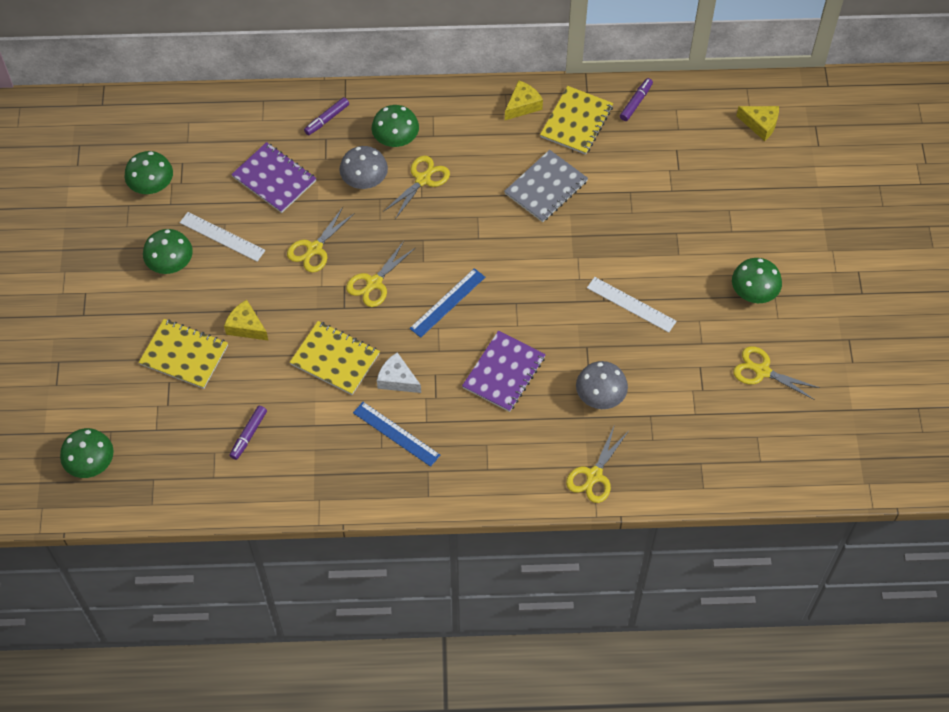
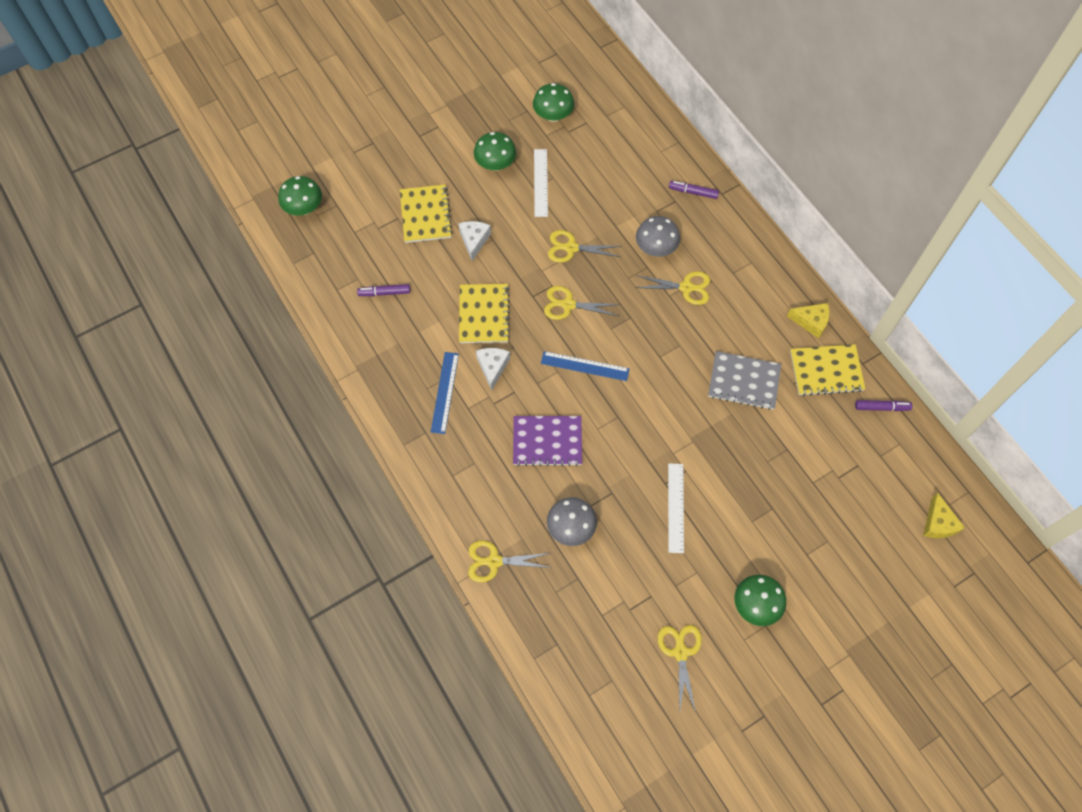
camera: 60 degrees right, 5 degrees up
yellow cheese [224,300,269,341] -> white cheese [459,221,491,261]
purple notebook [231,142,316,213] -> none
green mushroom [372,105,419,147] -> none

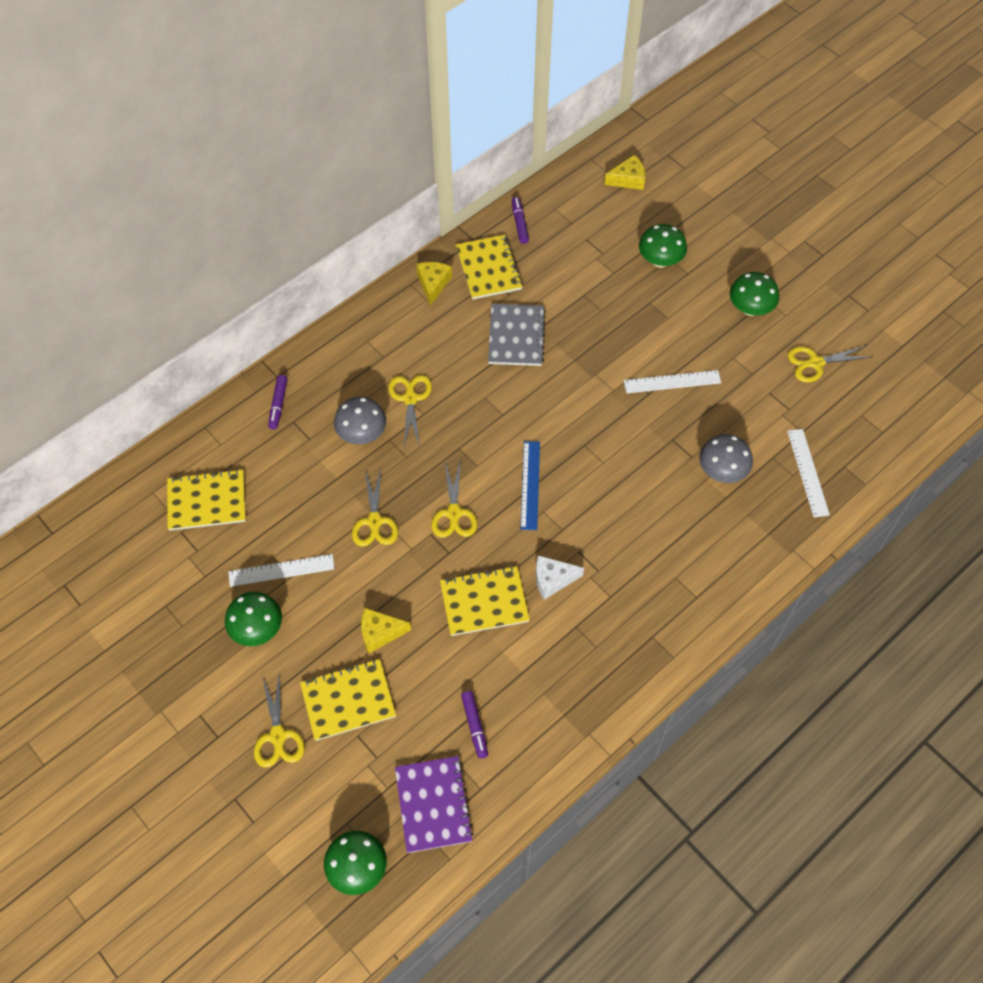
camera: 100 degrees left, 5 degrees down
blue ruler [431,352,459,434] -> none
white cheese [459,221,491,261] -> yellow cheese [361,608,411,653]
yellow scissors [468,540,552,582] -> yellow scissors moved to [254,671,305,768]
purple notebook [513,416,582,466] -> purple notebook moved to [395,756,474,853]
green mushroom [533,83,574,122] -> green mushroom moved to [639,224,687,268]
none -> yellow notebook [167,469,246,531]
none -> white ruler [787,429,830,517]

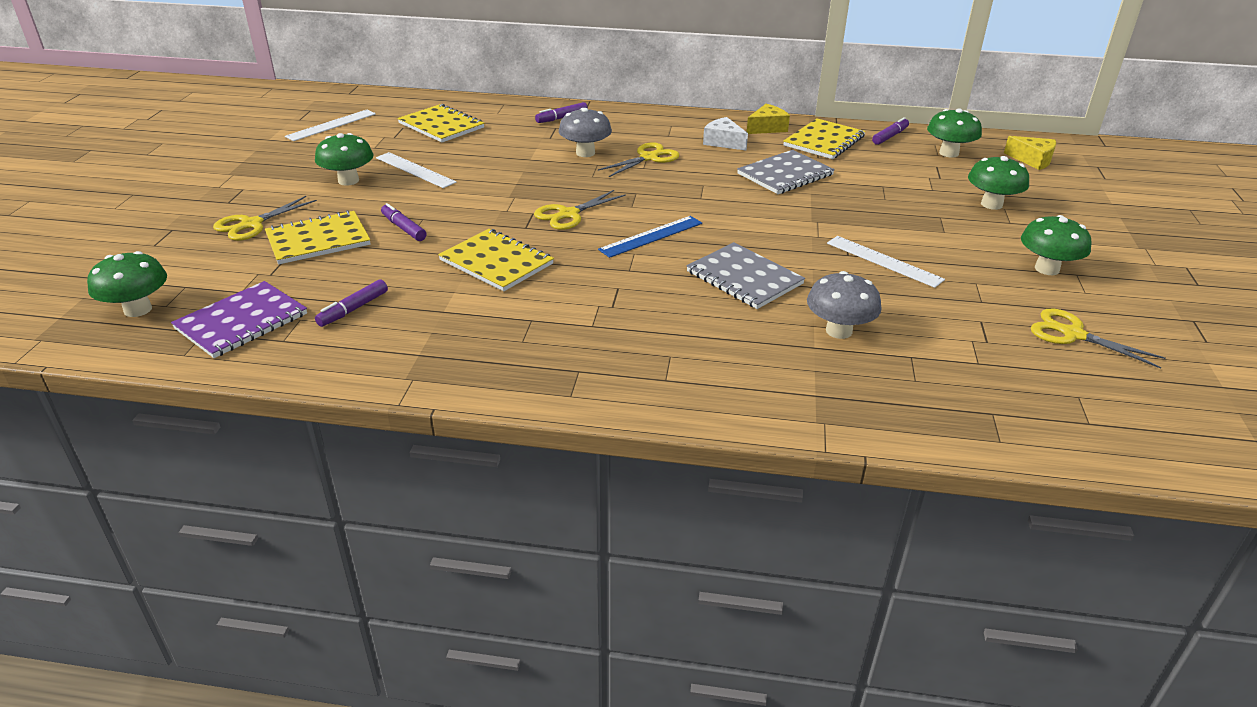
camera: 50 degrees right, 25 degrees down
yellow notebook [300,659,396,741] -> yellow notebook turned 60 degrees counterclockwise [265,210,371,264]
yellow scissors [352,468,398,547] -> none
yellow cheese [361,608,411,653] -> purple marker [381,203,427,241]
white cheese [536,555,584,600] -> white cheese moved to [703,117,748,150]
white ruler [787,429,830,517] -> white ruler moved to [285,110,376,141]
none -> grey notebook [686,242,805,309]
none -> green mushroom [927,108,982,158]

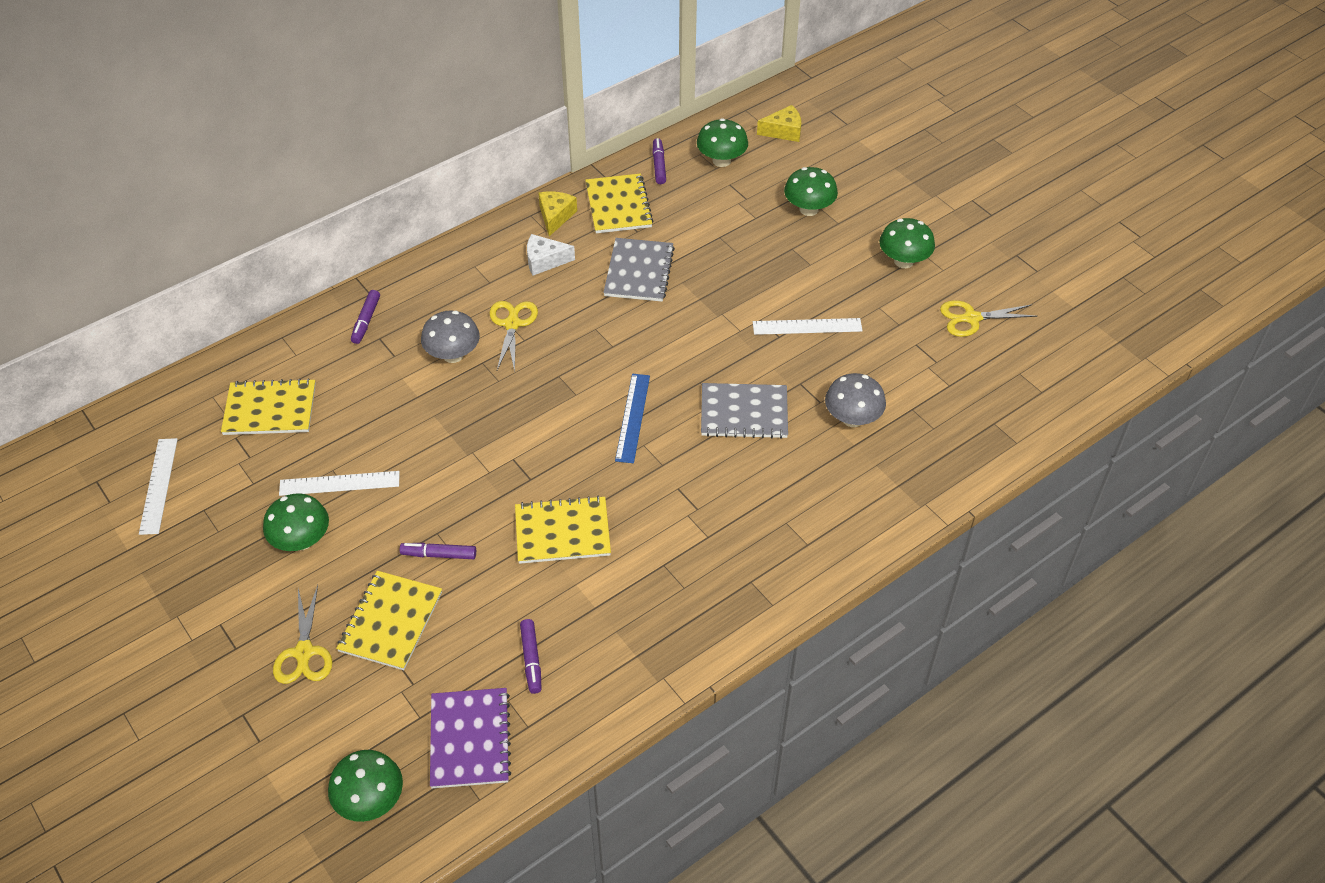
camera: 45 degrees left, 15 degrees up
yellow scissors [534,190,626,230] -> none

